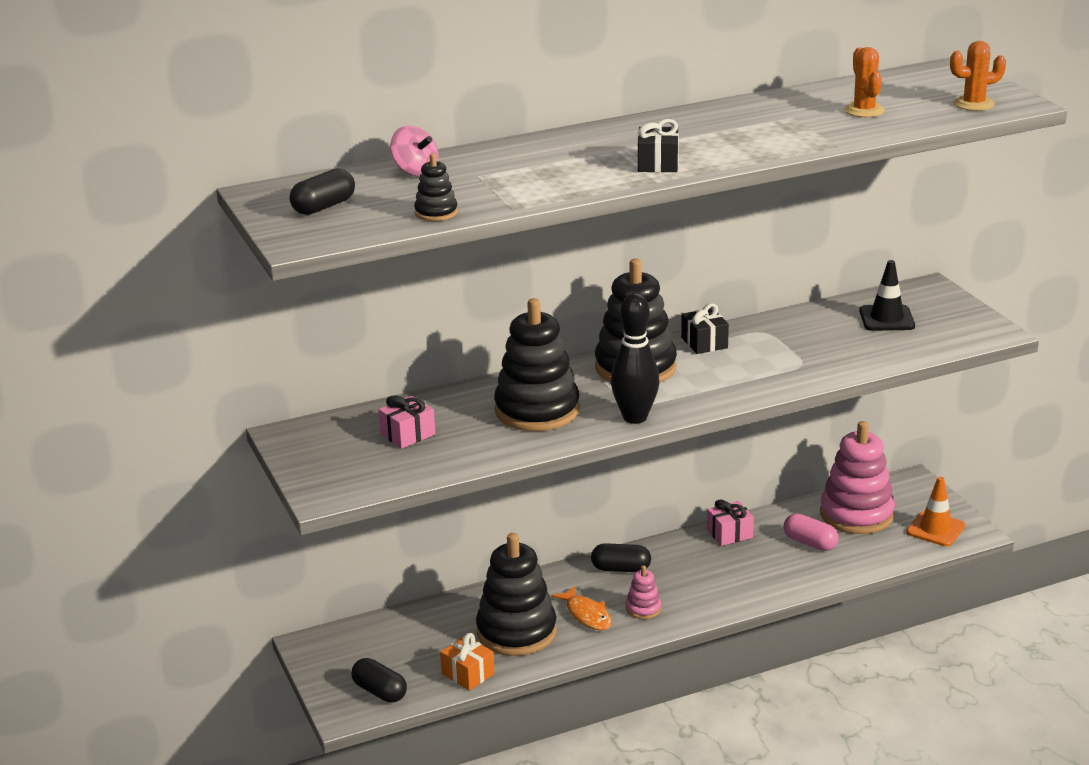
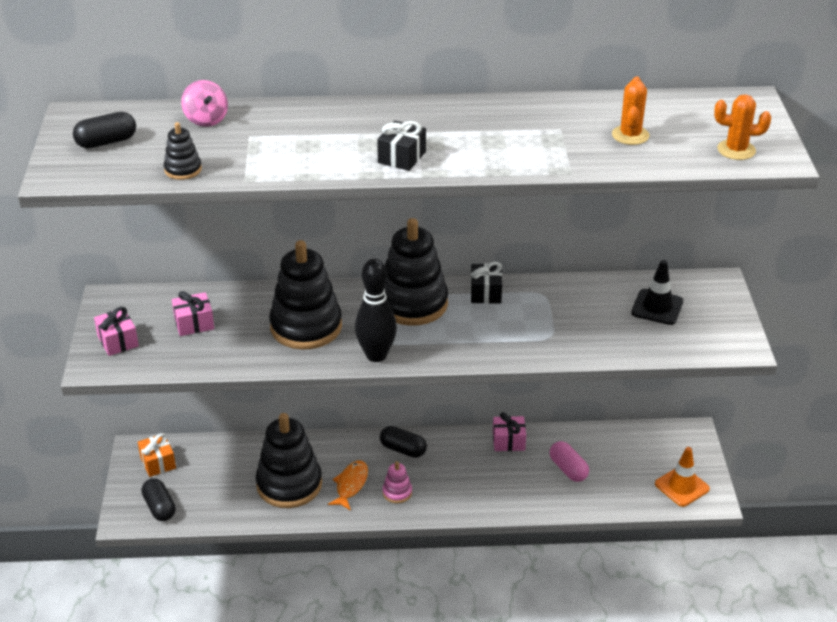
camera: 20 degrees right, 10 degrees up
orange gift [440,633,495,691] -> orange gift moved to [138,433,176,477]
orange fish [551,586,612,631] -> orange fish turned 150 degrees counterclockwise [328,461,368,510]
pink stacking toy [820,421,895,534] -> none
none -> pink gift [94,307,139,356]

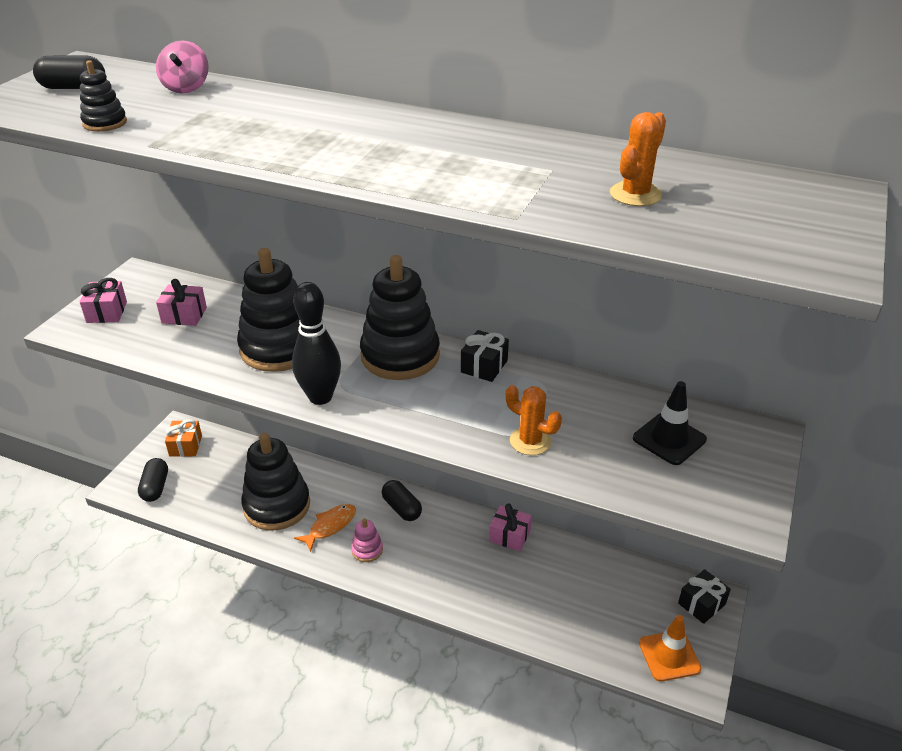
camera: 25 degrees right, 0 degrees up
black gift [377,121,426,171] -> black gift moved to [678,569,731,624]
pink capsule [549,441,589,482] -> none
orange cactus [714,94,771,160] -> orange cactus moved to [506,385,562,455]

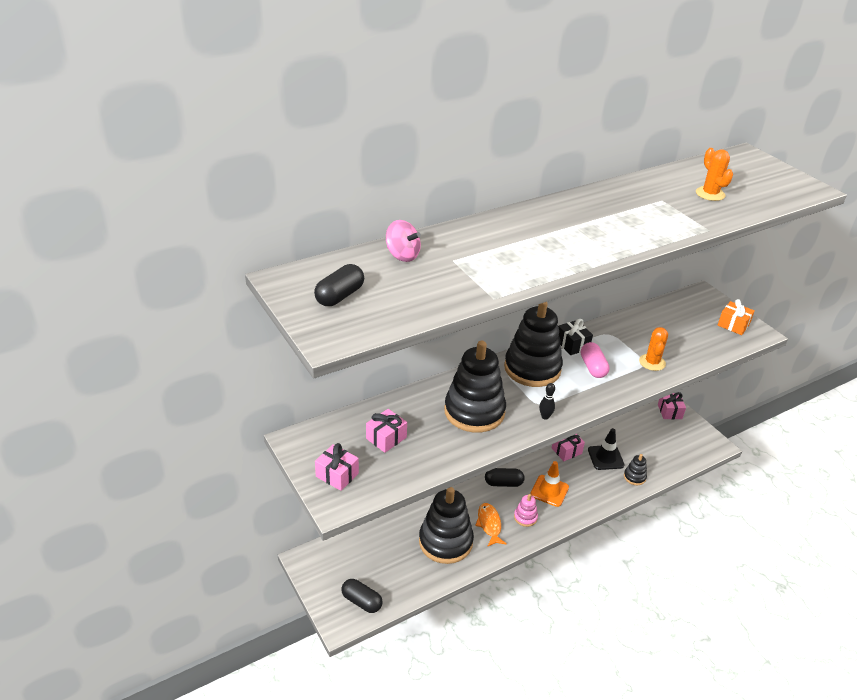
camera: 55 degrees left, 0 degrees up
black stacking toy [80,60,127,132] -> black stacking toy moved to [624,454,647,485]
orange gift [165,419,202,457] -> orange gift moved to [718,299,755,335]
black bowling pin [292,282,341,405] -> black bowling pin [539,383,555,420], size x0.45
orange cactus [506,385,562,455] -> orange cactus turned 60 degrees counterclockwise [639,327,668,371]
black traffic cone [633,381,707,465] -> black traffic cone moved to [588,428,624,470]
orange traffic cone [639,615,701,681] -> orange traffic cone moved to [530,461,569,507]
black gift [678,569,731,624] -> pink gift [658,392,686,420]
none -> pink capsule [581,342,609,378]

